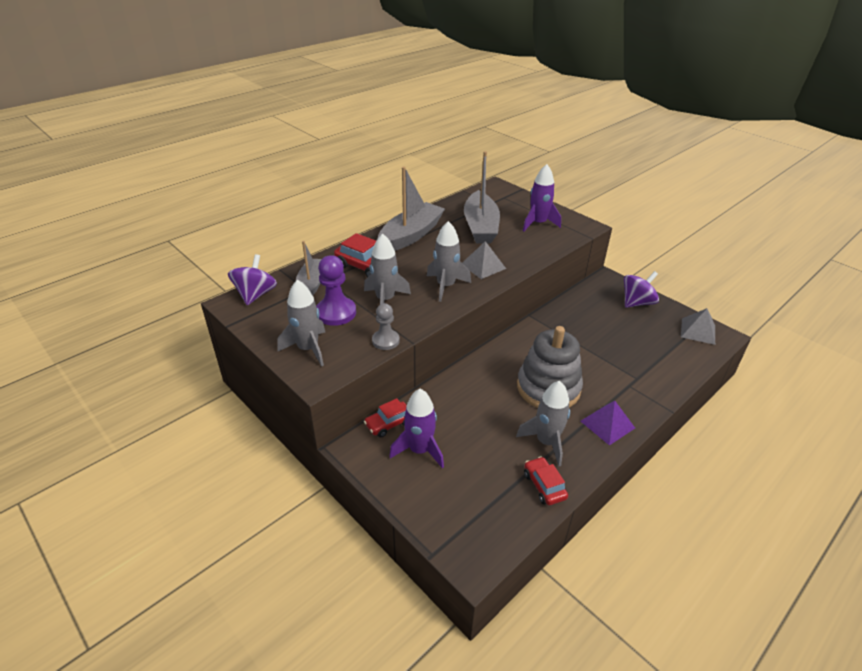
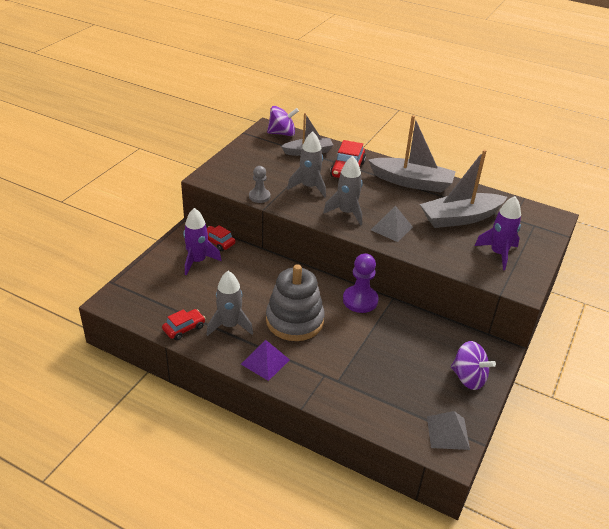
camera: 70 degrees right, 0 degrees up
grey rocket [277,280,325,367] -> none
purple pawn [316,255,356,326] -> purple pawn moved to [343,253,379,313]

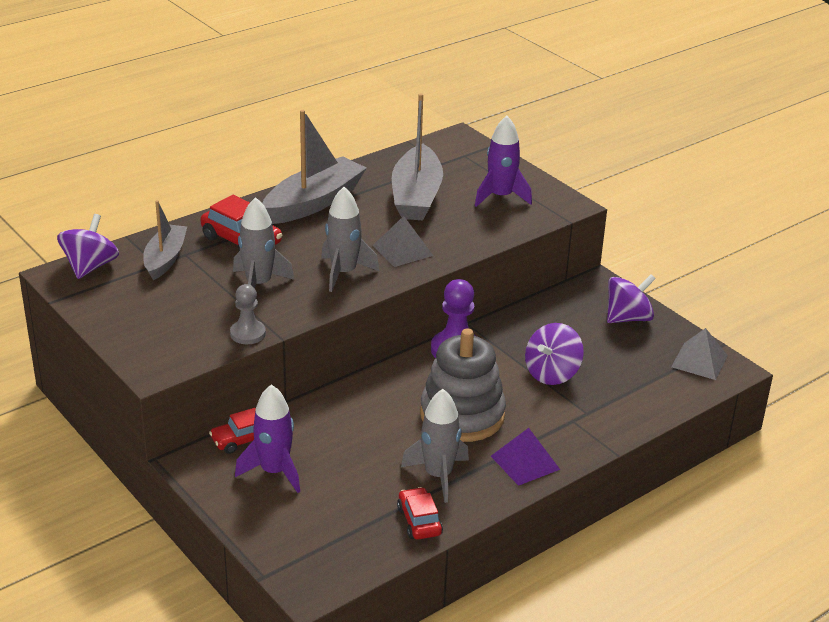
camera: 65 degrees left, 5 degrees down
none -> purple spinning top [525,323,584,385]

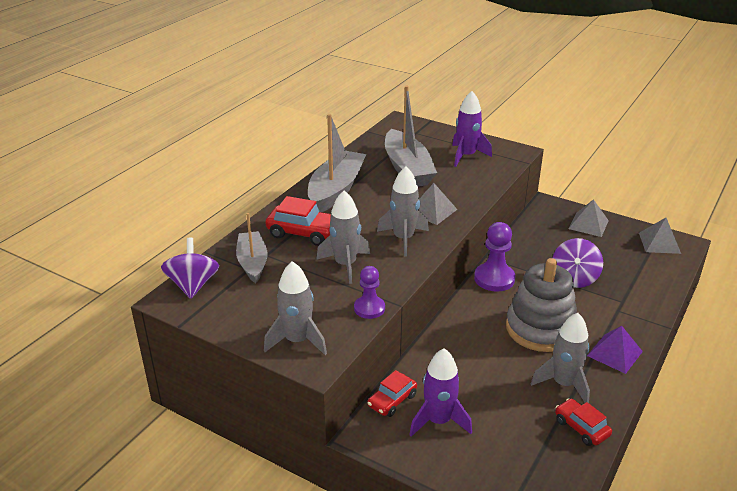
camera: 20 degrees left, 0 degrees up
grey pawn [230,284,266,344] -> purple pawn [354,266,385,319]
purple spinning top [607,274,656,323] -> grey pyramid [568,199,609,237]
none -> grey rocket [264,261,327,355]

